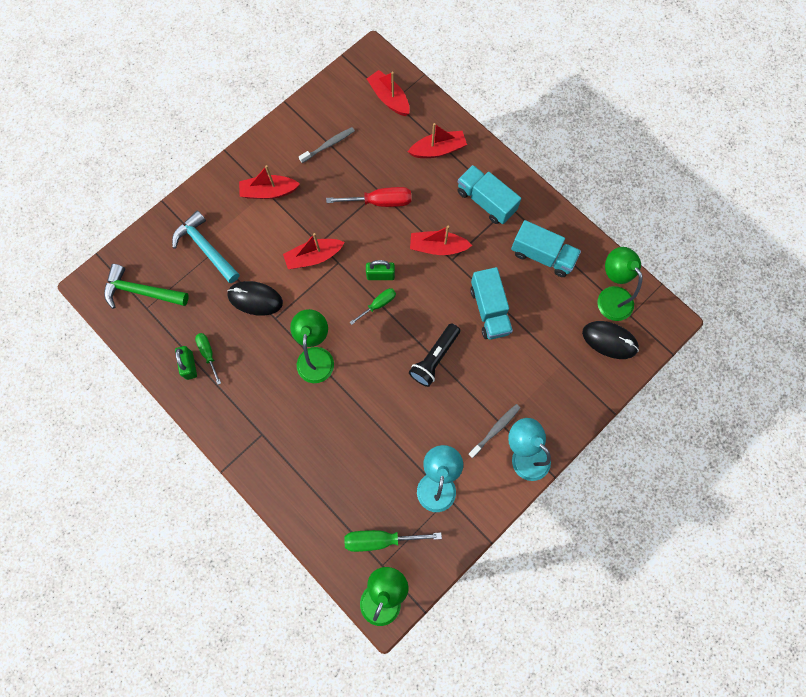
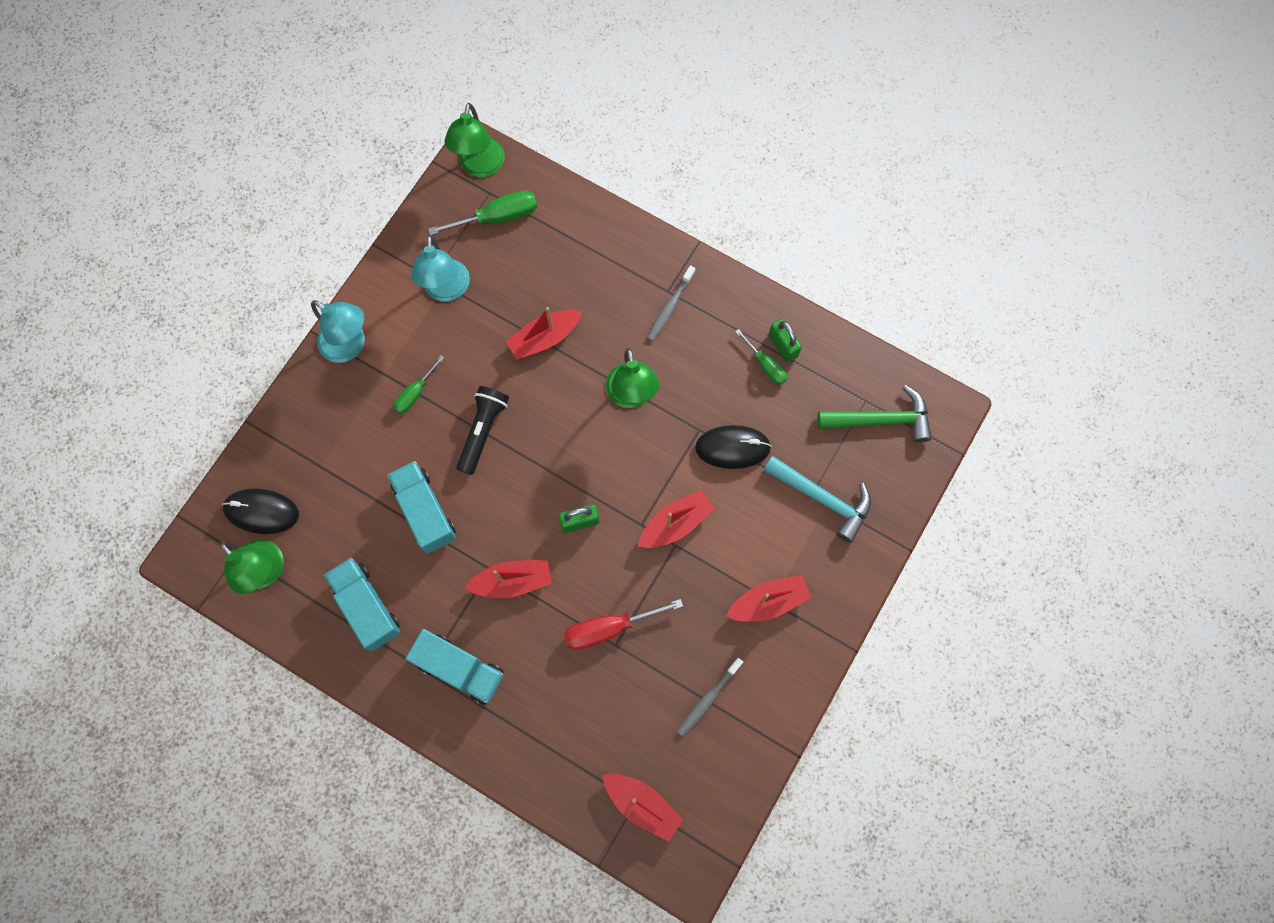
camera: 165 degrees right, 0 degrees up
green screwdriver [349,288,396,325] -> green screwdriver moved to [394,355,444,414]
red boat [408,123,467,158] -> red boat moved to [506,307,582,360]
grey toothbrush [469,404,520,458] -> grey toothbrush moved to [647,265,696,341]
turquoise truck [511,220,581,277] -> turquoise truck turned 45 degrees clockwise [324,558,400,651]

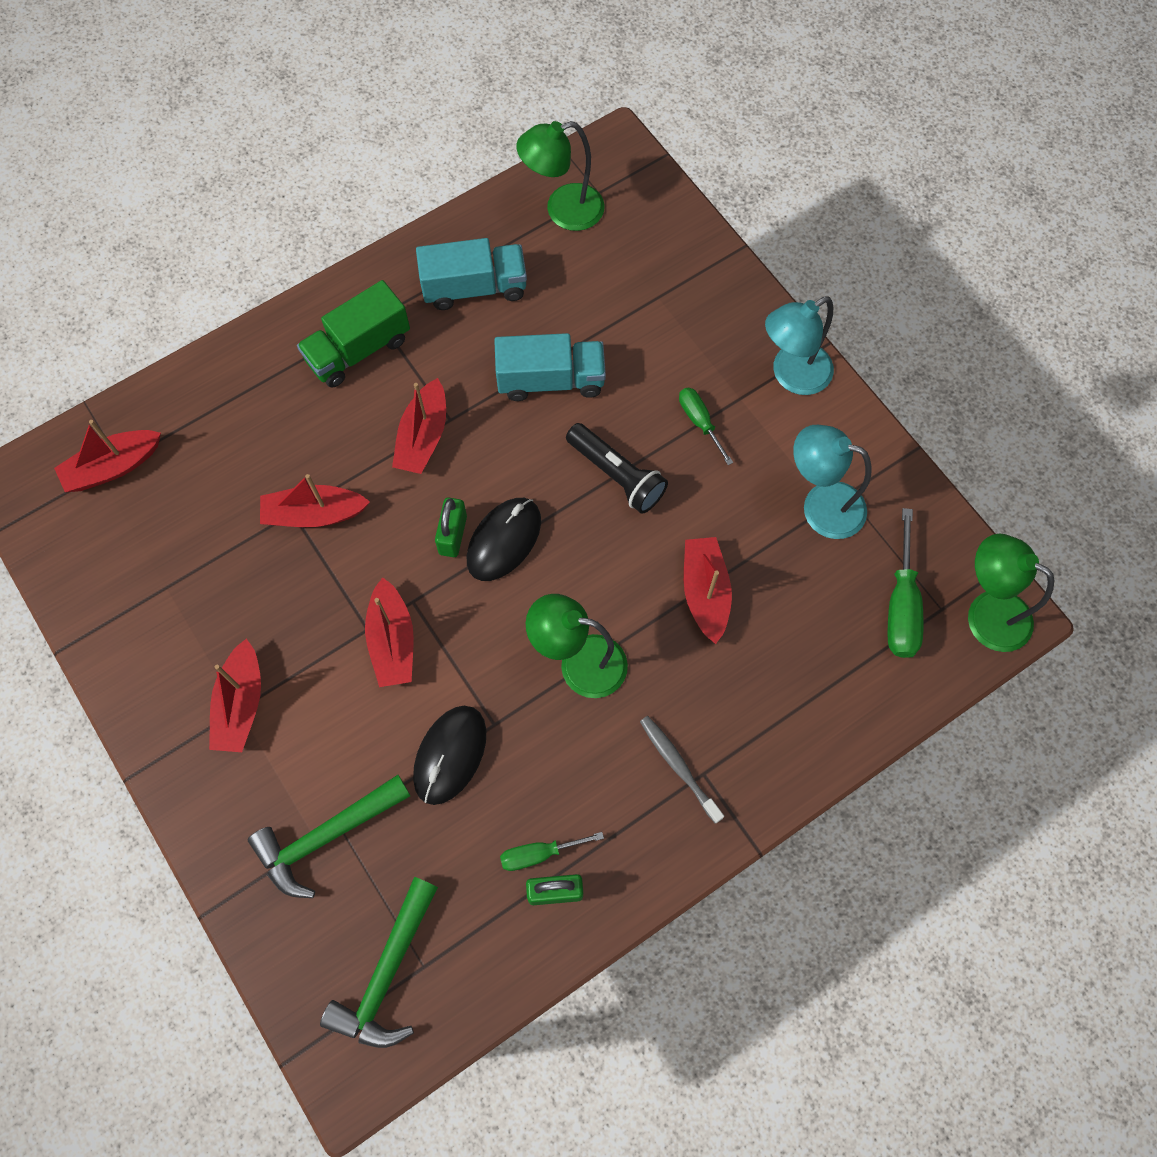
camera: 115 degrees right, 5 degrees down
black mouse [222,488,299,534] -> black mouse moved to [467,498,541,581]
turquoise truck [405,629,504,705] -> green truck [297,280,410,388]
red screwdriver [564,599,683,650] -> red boat [260,474,370,527]
grey toothbrush [677,658,743,737] -> none
turquoise hammer [763,456,871,543] -> green hammer [248,775,411,898]

